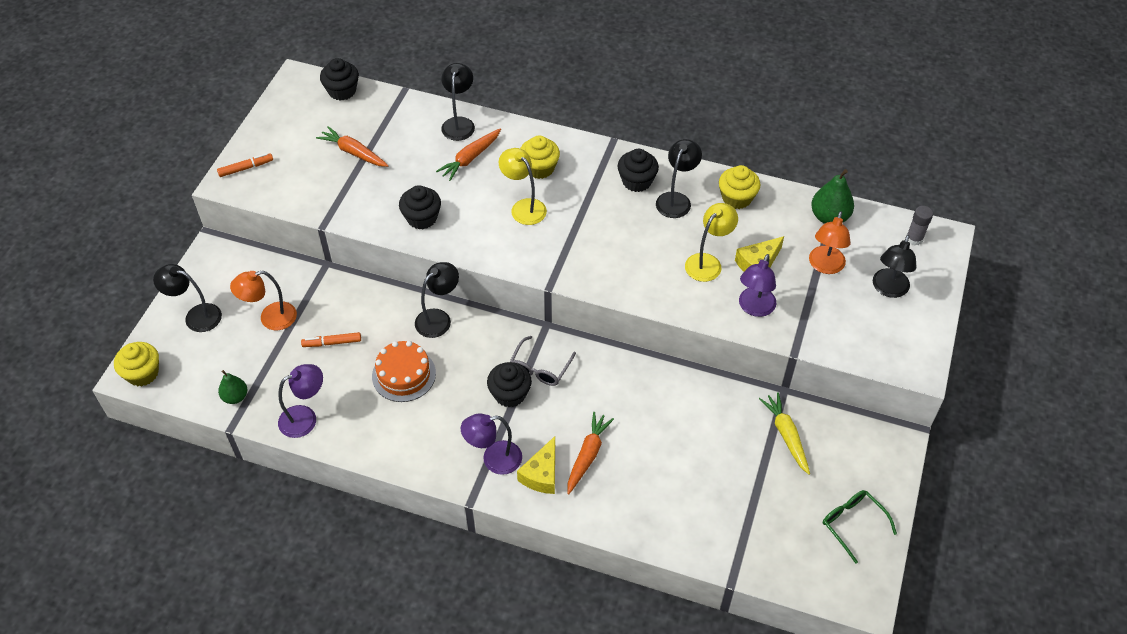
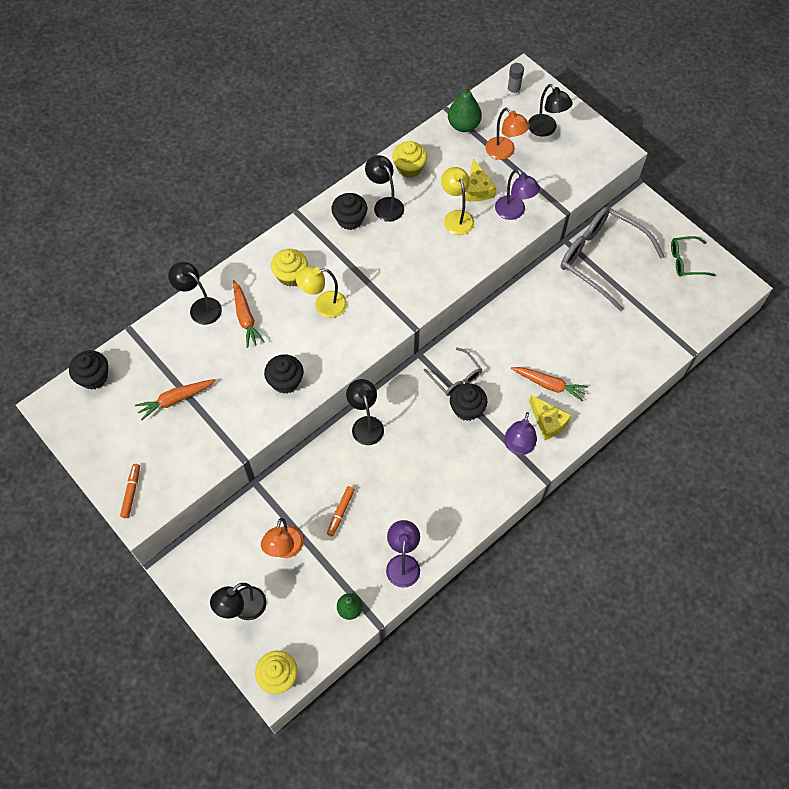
camera: 60 degrees left, 10 degrees up
orange cake [372,341,436,402] -> none
orange carrot [568,412,614,494] -> orange carrot turned 150 degrees clockwise [511,367,588,402]
yellow carrot [759,392,810,475] -> grey glasses [561,207,665,311]

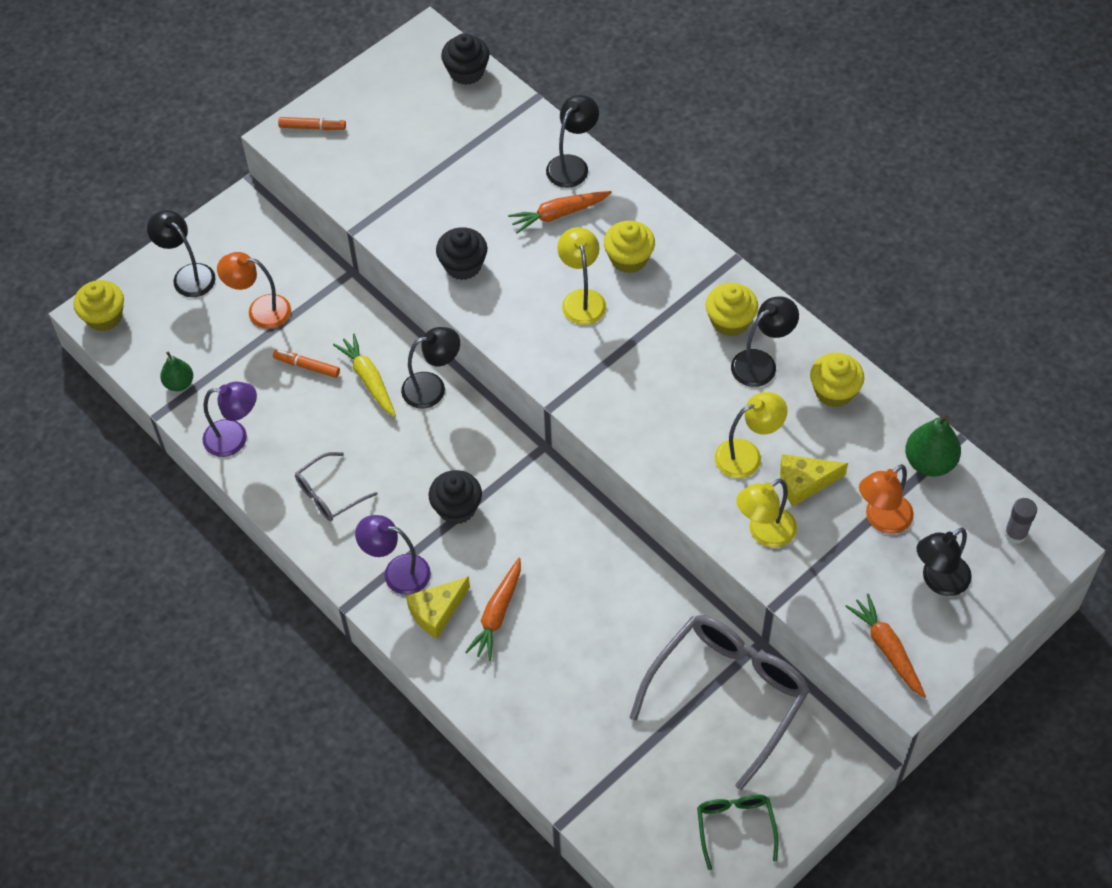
camera: 90 degrees right, 5 degrees down
orange carrot [135,379,216,420] -> orange carrot moved to [845,594,926,698]
black cupcake [331,193,367,230] -> yellow cupcake [705,283,758,336]
grey glasses [424,348,482,396] -> grey glasses moved to [295,452,378,521]
purple lamp [495,169,540,220] -> yellow lamp [736,478,797,548]
none -> yellow carrot [333,334,396,417]

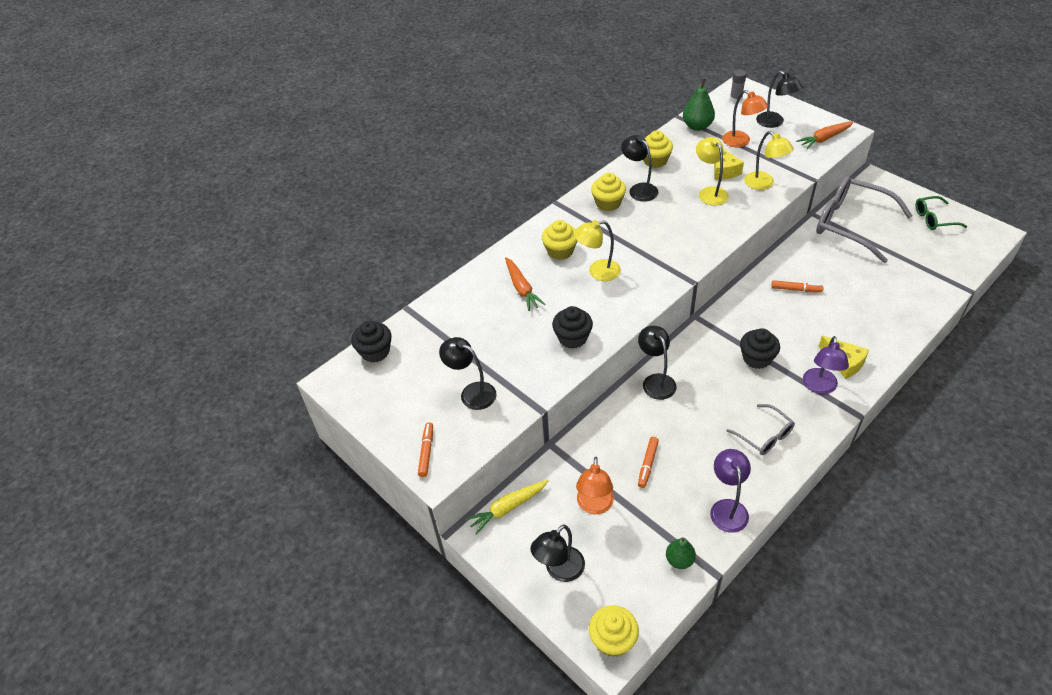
camera: 90 degrees left, 10 degrees down
yellow carrot [333,334,396,417] -> yellow carrot moved to [465,480,549,535]
orange carrot [466,558,521,661] -> none
black lamp [546,95,599,188] -> black lamp moved to [439,337,496,410]
none -> orange marker [771,280,824,292]

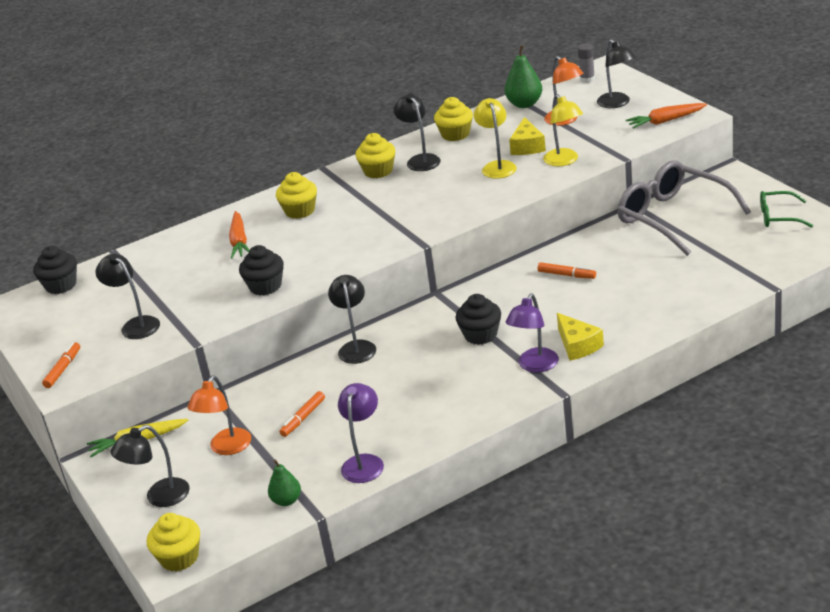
camera: 15 degrees right, 15 degrees down
yellow lamp [574,220,621,281] -> none
grey glasses [726,404,795,455] -> none

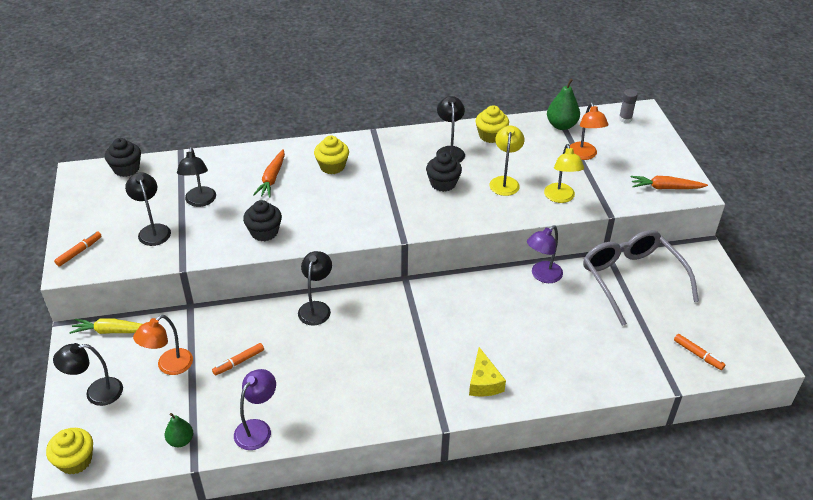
camera: 15 degrees right, 10 degrees up
yellow cupcake [356,133,395,178] -> none
black cupcake [455,294,501,345] -> black cupcake moved to [426,152,462,192]
purple lamp [505,293,559,373] -> purple lamp moved to [527,226,563,283]
yellow cheese [509,117,546,155] -> none
orange marker [538,262,596,279] -> orange marker moved to [674,334,725,370]
black lamp [597,39,636,108] -> black lamp moved to [177,147,216,207]
green glasses [760,191,813,228] -> none

